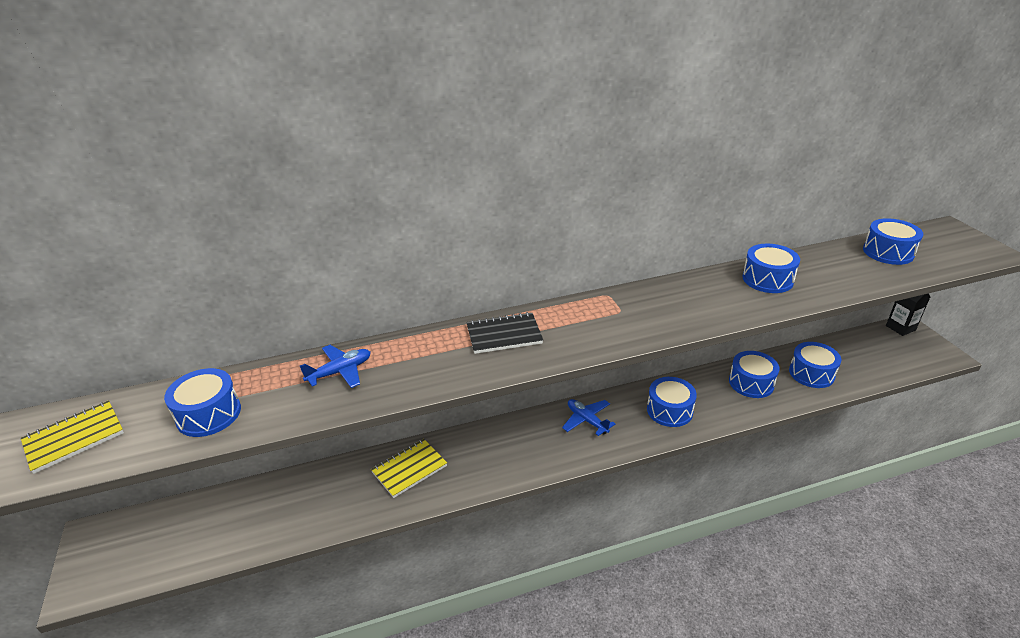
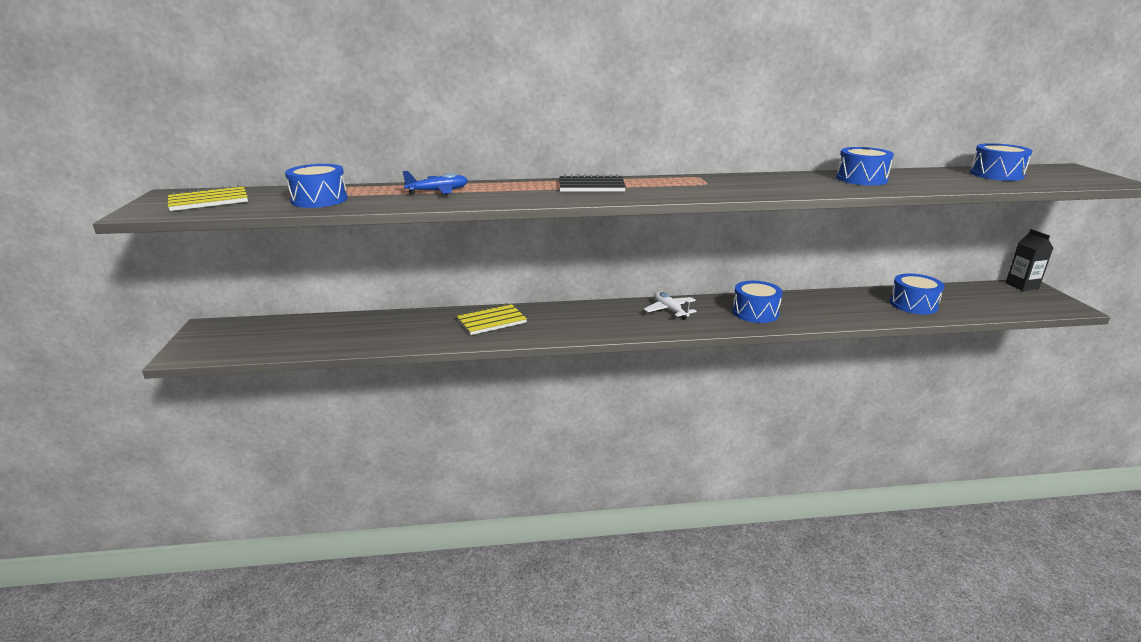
camera: 10 degrees right, 10 degrees down
blue plane [562,399,616,436] -> white plane [643,292,697,320]
blue drum [729,351,779,398] -> none

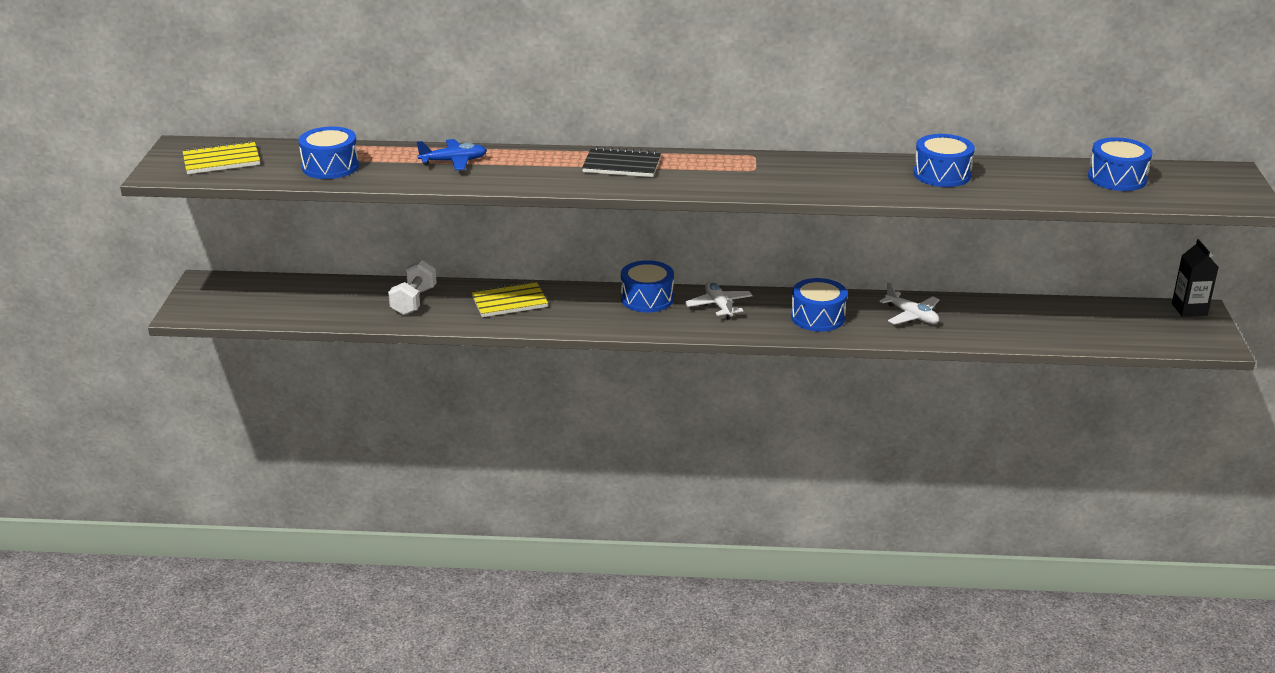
camera: 10 degrees right, 5 degrees up
blue drum [889,273,945,314] -> blue drum moved to [621,260,674,312]
none -> white dumbbell [388,260,437,315]
none -> white plane [879,282,939,324]

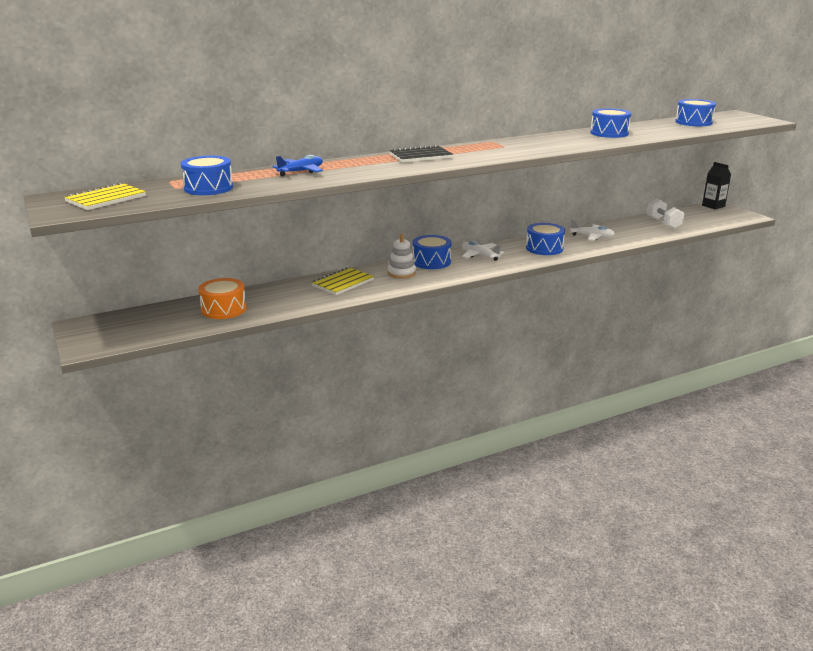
camera: 30 degrees left, 5 degrees down
white dumbbell [388,260,437,315] -> white dumbbell moved to [647,198,685,229]
none -> orange drum [198,278,246,319]
none -> white stacking toy [388,234,416,279]

